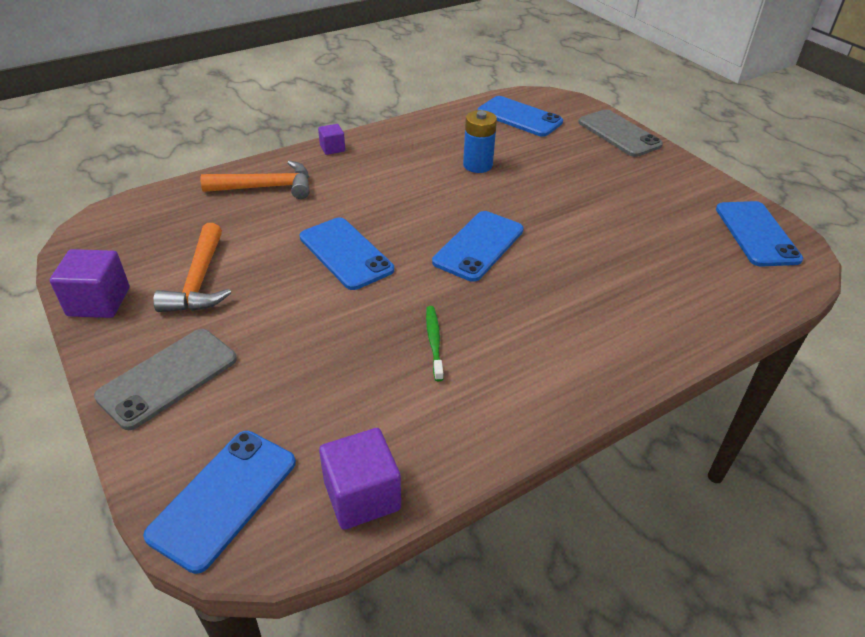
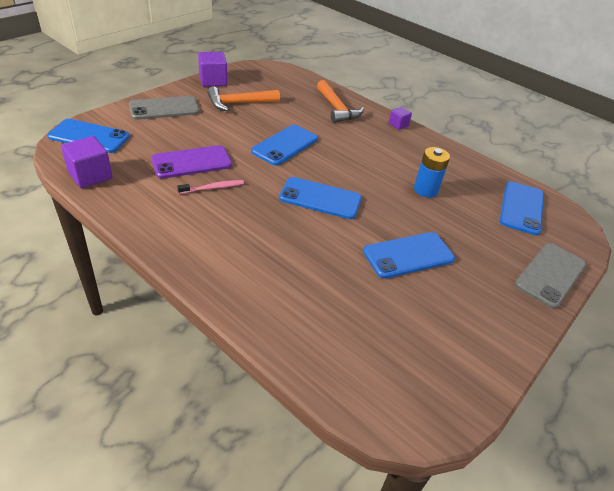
camera: 70 degrees right, 0 degrees up
grey phone [94,329,237,430] -> grey phone turned 45 degrees counterclockwise [129,96,199,120]
green toothbrush [426,306,443,381] -> pink toothbrush [177,180,244,194]
blue phone [716,201,803,267] -> blue phone moved to [363,232,455,279]
none -> purple phone [151,145,232,179]

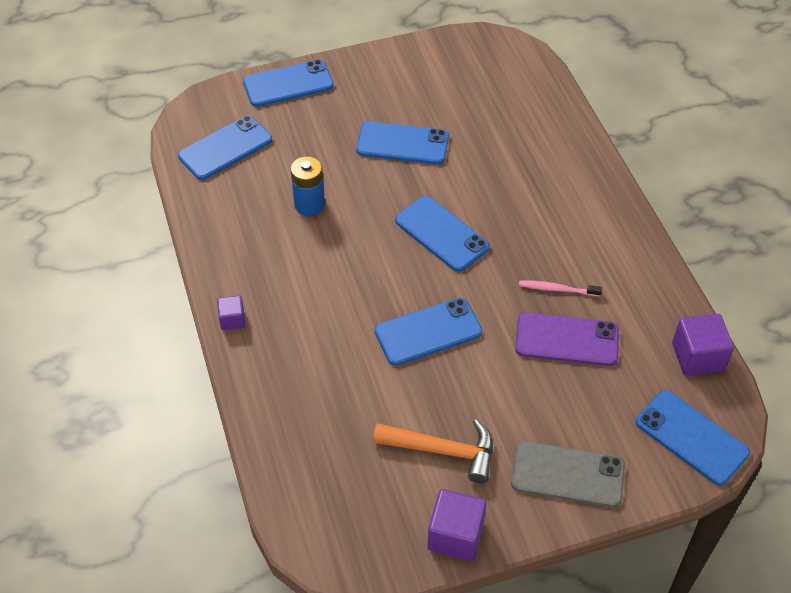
camera: 145 degrees left, 10 degrees up
orange hammer [317,80,364,123] -> none
grey phone [515,243,586,309] -> blue phone [243,59,334,107]

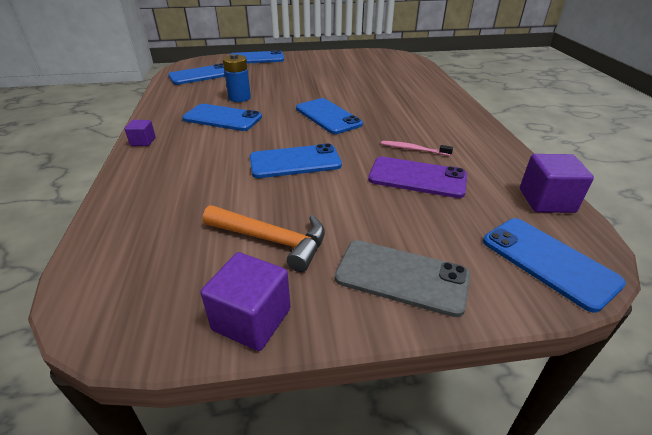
camera: 10 degrees right, 15 degrees down
blue phone [356,121,449,165] -> blue phone moved to [182,104,262,131]

